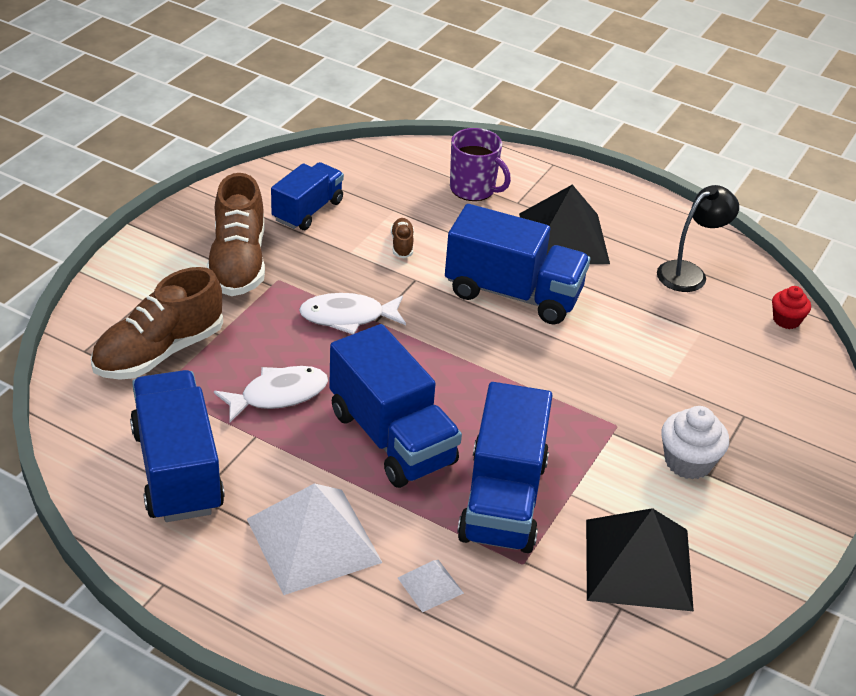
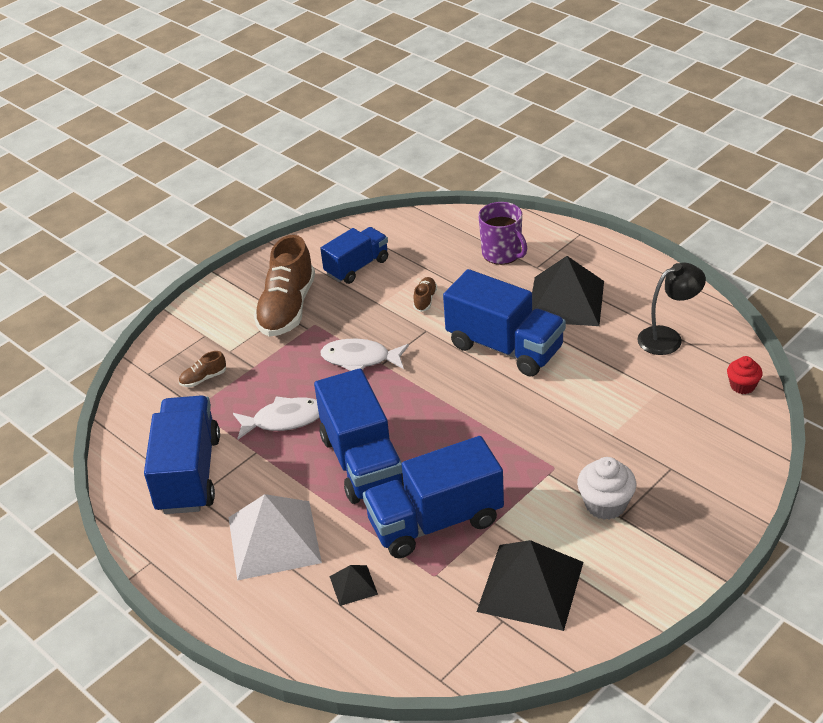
camera: 20 degrees right, 0 degrees up
brown shoe [90,267,223,380] -> brown shoe [179,351,226,387], size x0.42
white pyramid [398,560,464,612] -> black pyramid [329,565,378,606]
blue truck [457,382,553,553] -> blue truck turned 45 degrees clockwise [363,436,504,558]

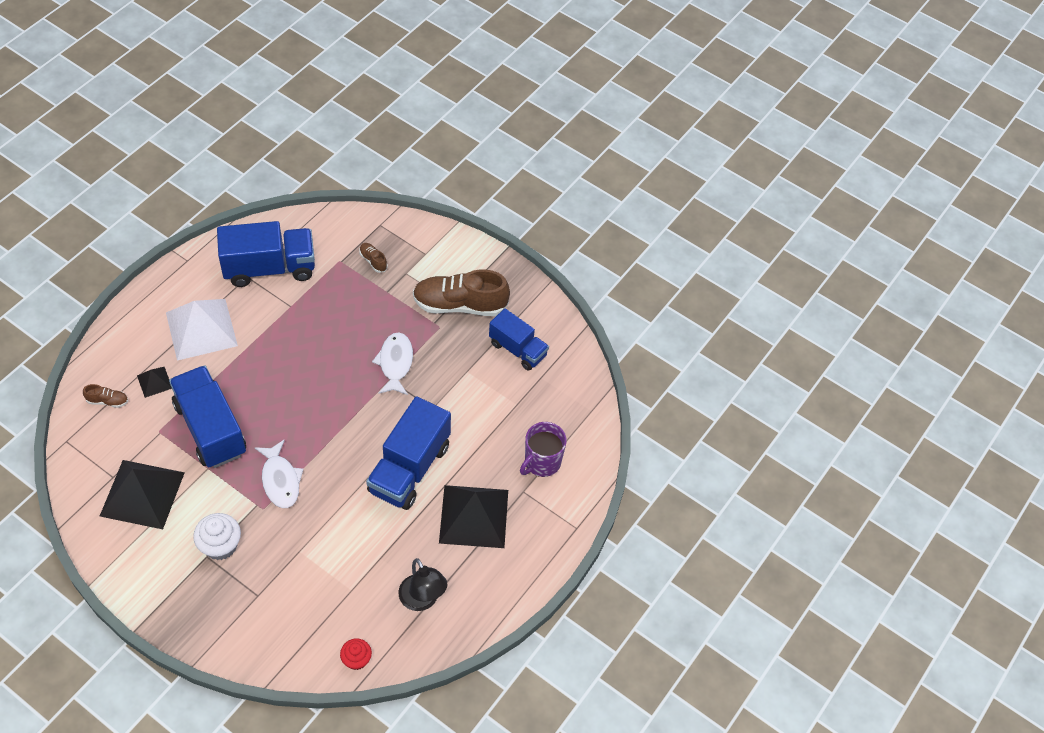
camera: 75 degrees right, 15 degrees up
white fish [233,396,319,439] -> white fish moved to [255,439,304,508]
blue truck [314,368,404,504] -> none
brown shoe [413,277,437,312] -> brown shoe moved to [83,384,128,408]

